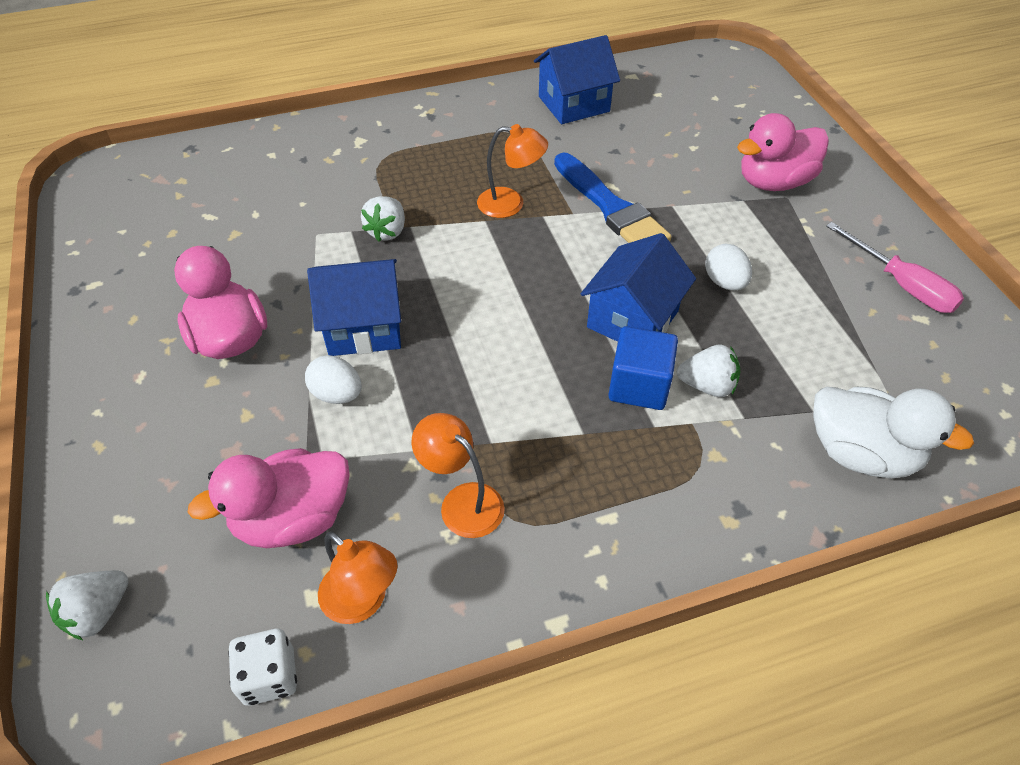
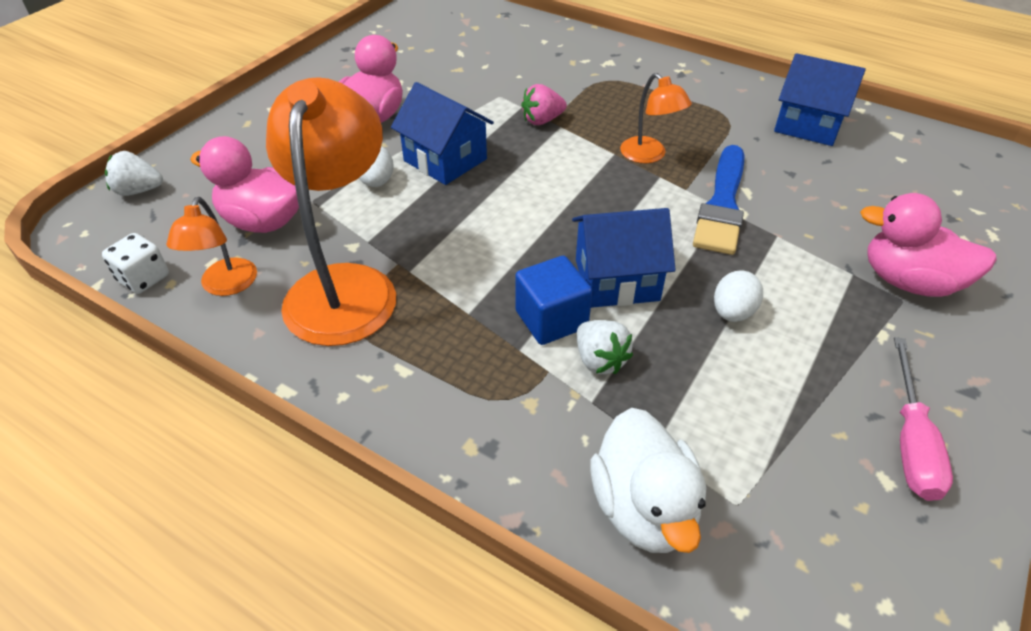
camera: 50 degrees right, 5 degrees down
white strawberry [361,196,405,242] -> pink strawberry [521,84,567,125]
orange lamp [411,413,505,538] -> orange lamp [266,77,396,346], size x2.02

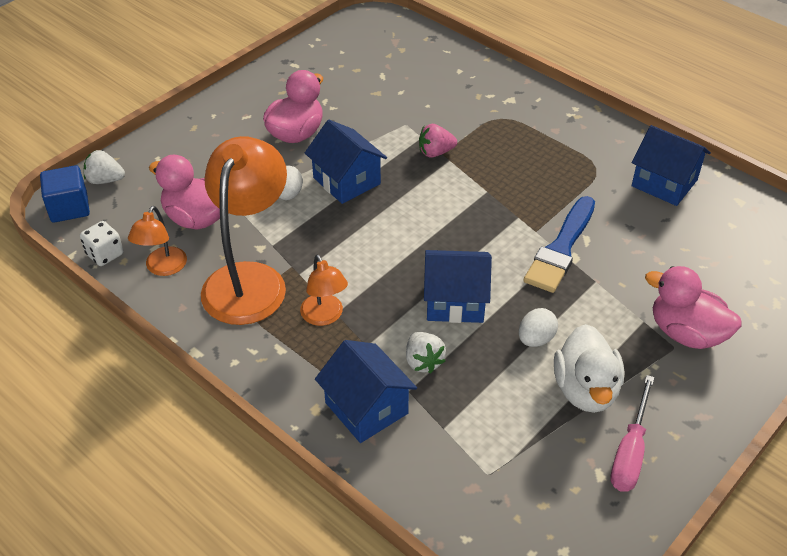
camera: 10 degrees right, 0 degrees up
blue cube [515,256,592,345] -> blue cube moved to [40,165,90,223]
white duck [590,408,706,553] -> white duck moved to [554,324,624,413]
orange lamp [620,73,692,163] -> orange lamp moved to [300,254,348,326]
none -> blue house [315,340,417,443]

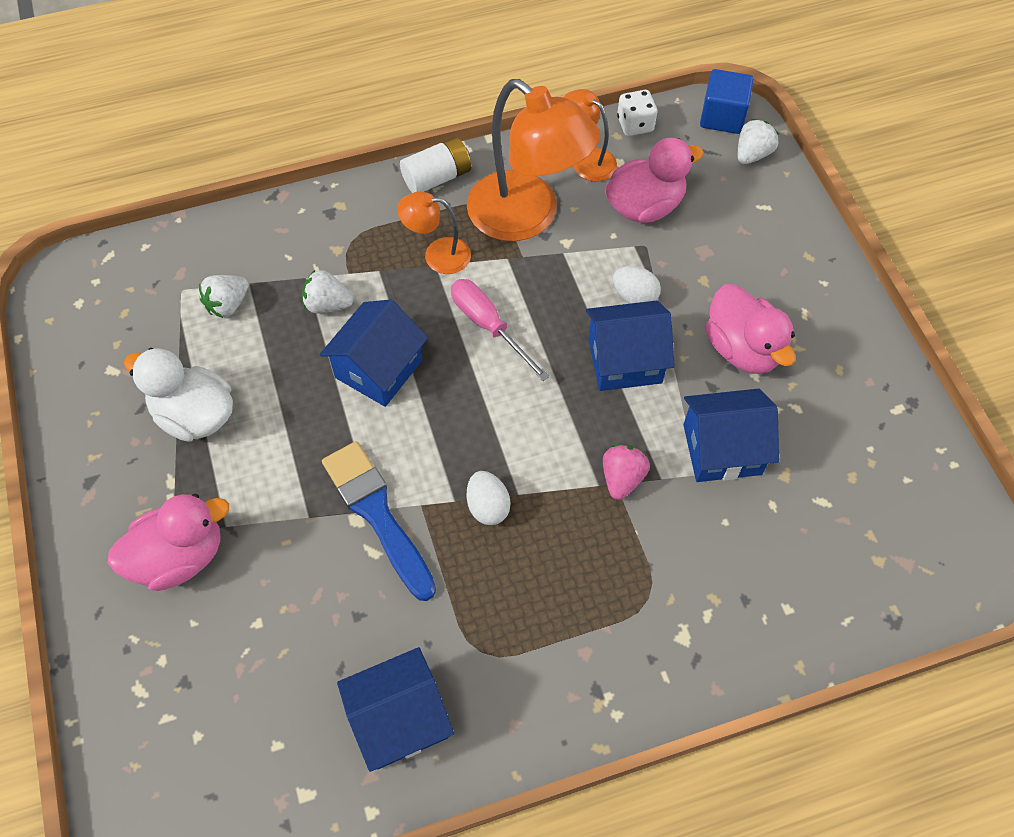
camera: 120 degrees right, 15 degrees up
blue house [315,340,417,443] -> blue house moved to [683,389,779,482]
white egg [519,308,558,347] -> white egg moved to [467,471,511,525]
pink screwdriver [610,375,655,492] -> pink screwdriver moved to [451,279,550,381]
none -> white strawberry [199,275,248,318]
none -> white battery [400,137,471,193]

